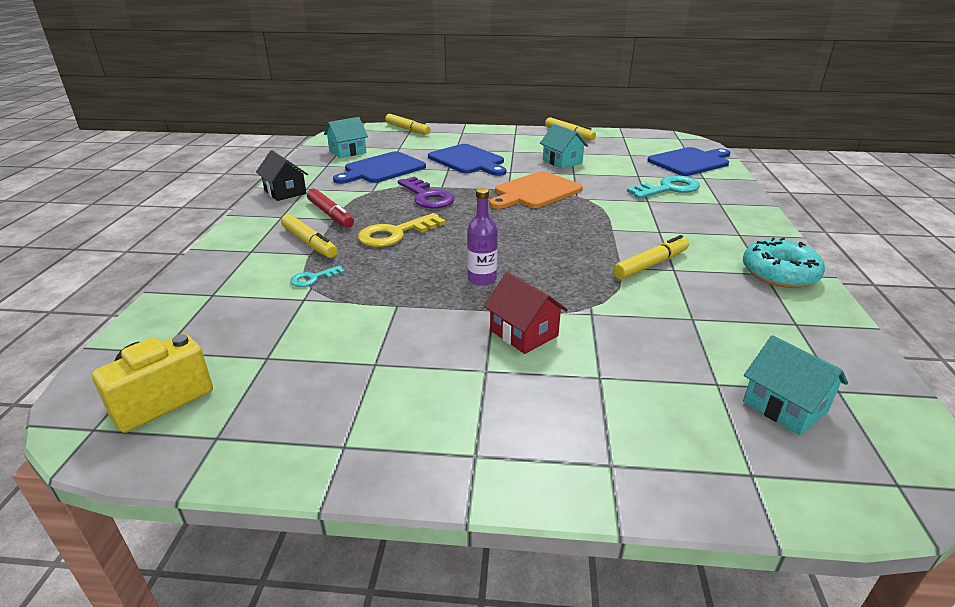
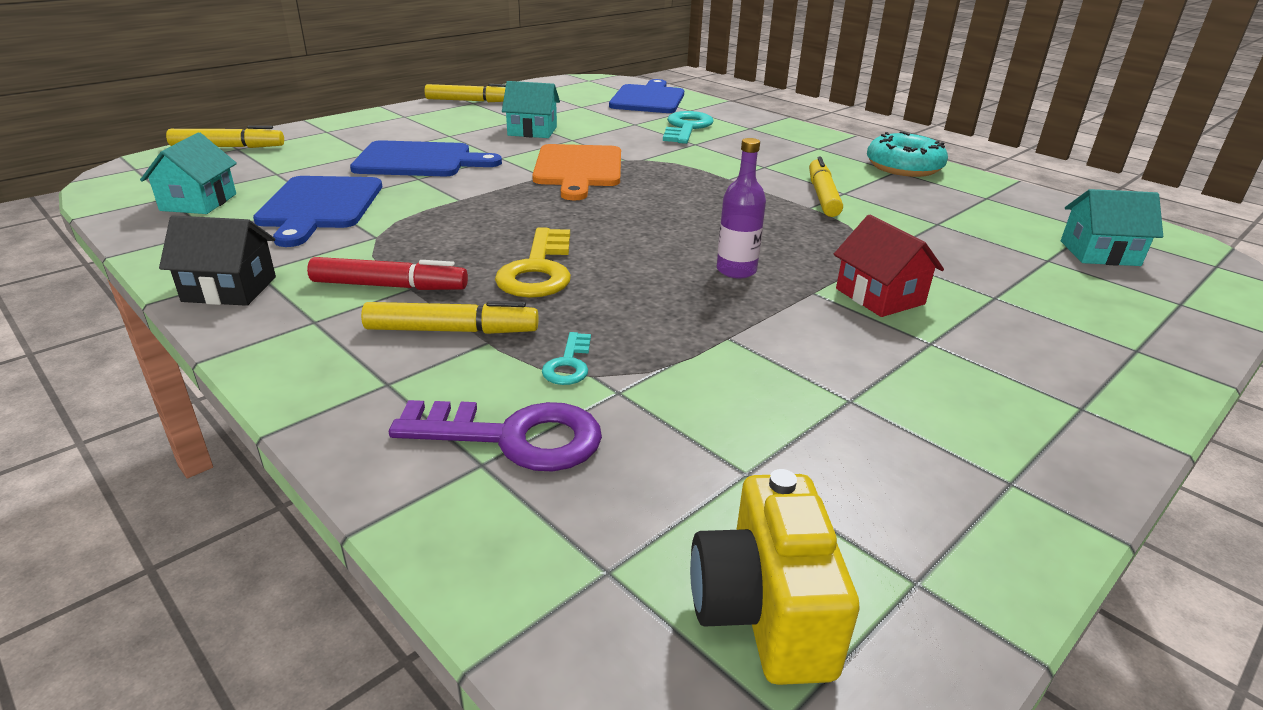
camera: 50 degrees left, 0 degrees up
purple key [398,177,455,208] -> purple key moved to [389,400,602,471]
red house [484,272,568,354] -> red house turned 60 degrees clockwise [834,215,944,317]

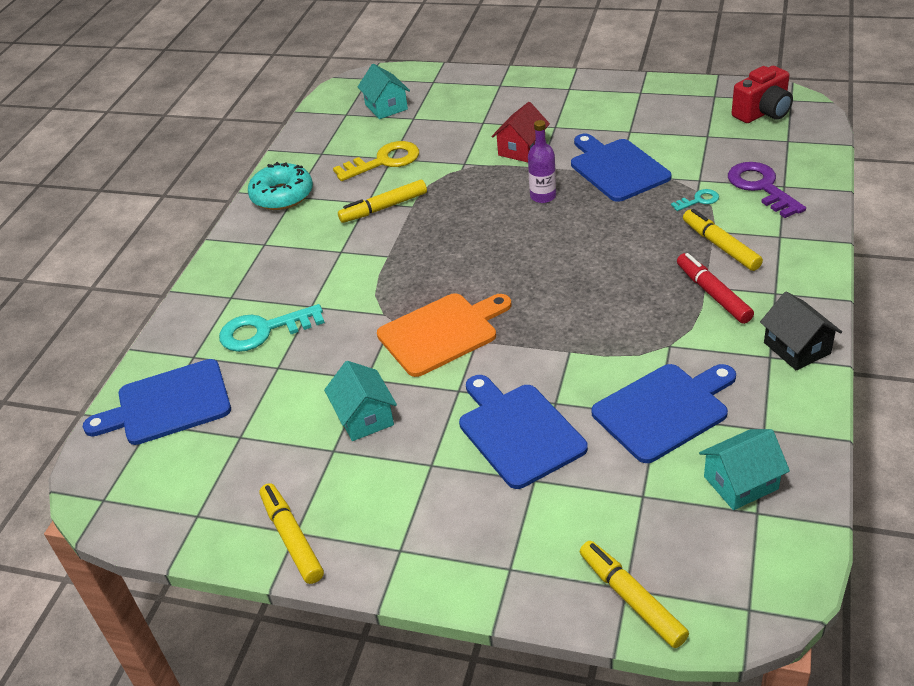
camera: 115 degrees left, 10 degrees up
yellow key [495,227,571,298] -> yellow key moved to [333,141,419,181]
yellow camera [690,469,860,685] -> red camera [732,66,793,123]
none -> blue cutting board [571,134,671,202]

